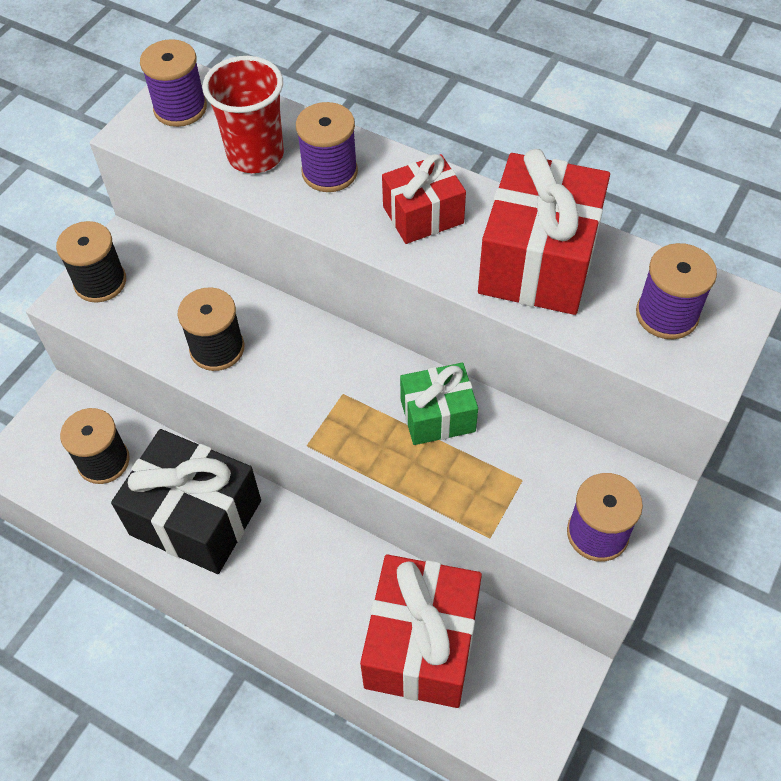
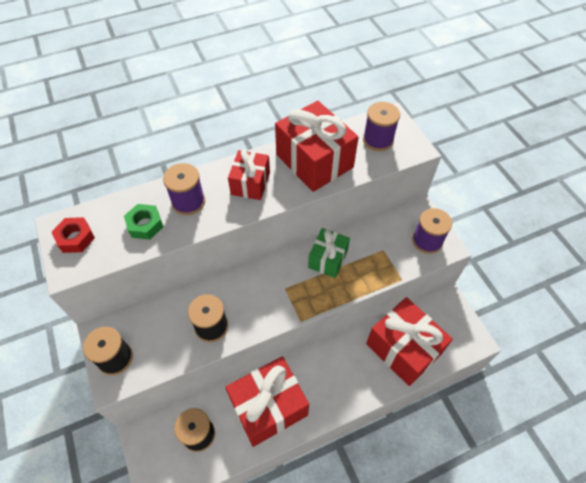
camera: 55 degrees left, 0 degrees up
black gift [111,429,261,574] -> red gift [225,356,309,447]
purple spool [140,39,207,127] -> red nut [52,217,95,253]
red cup [203,56,284,173] -> green nut [124,204,163,240]

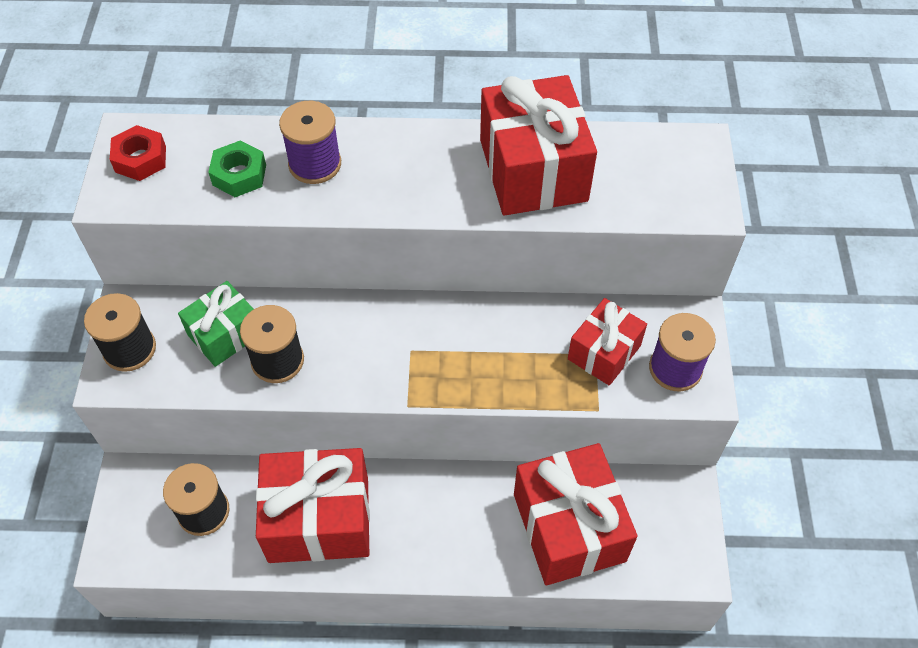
camera: 25 degrees right, 0 degrees up
red gift [228,149,270,200] -> red gift moved to [568,298,647,386]
green gift [308,228,350,278] -> green gift moved to [178,281,253,367]
purple spool [363,102,400,151] -> none

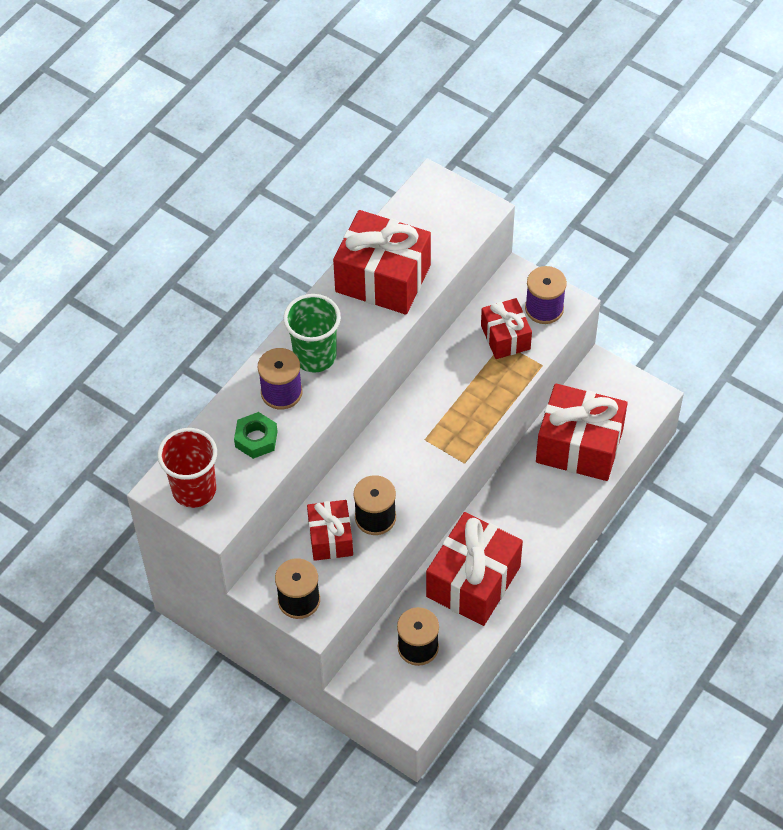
camera: 55 degrees left, 0 degrees up
red nut [110,125,166,181] -> red cup [157,428,217,508]
green gift [178,281,253,367] -> red gift [307,500,353,561]
none -> green cup [283,294,341,373]

